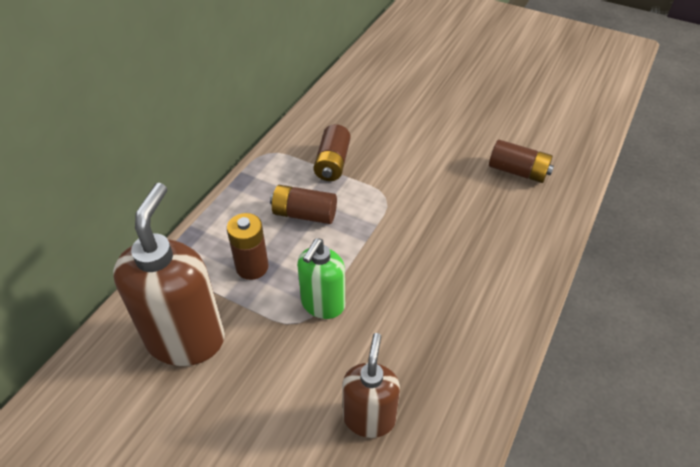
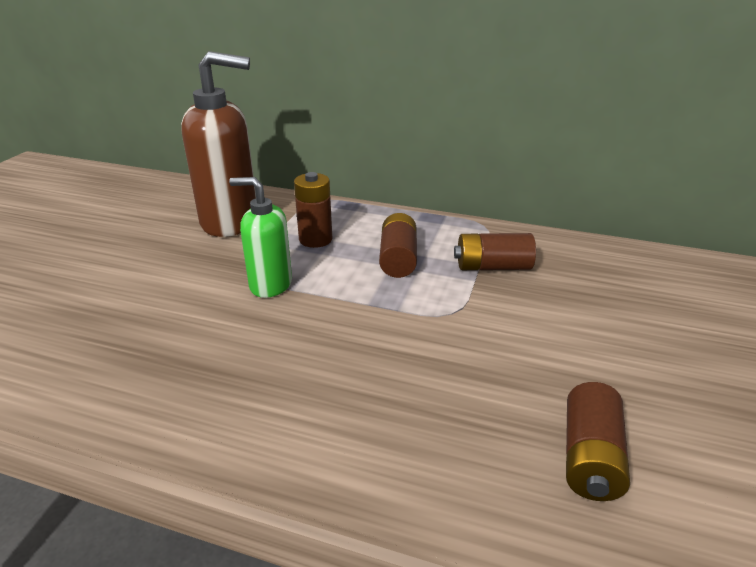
camera: 80 degrees right, 15 degrees down
brown soap dispenser [343,333,400,438] -> none

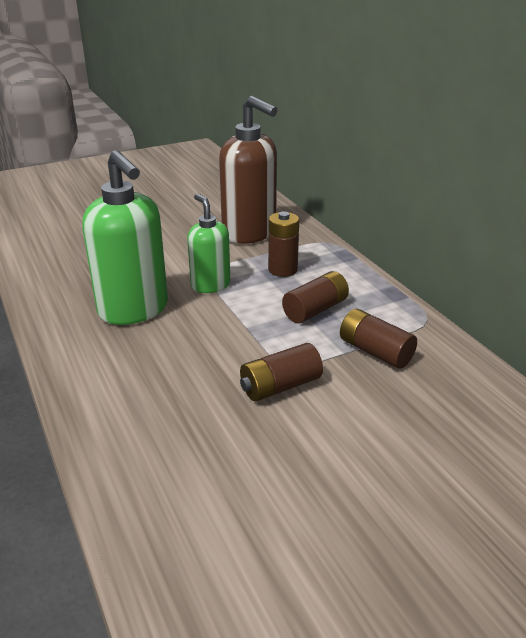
camera: 45 degrees right, 0 degrees up
brown battery [566,382,630,501] -> brown battery moved to [240,343,323,402]
none -> green soap dispenser [82,150,168,325]

